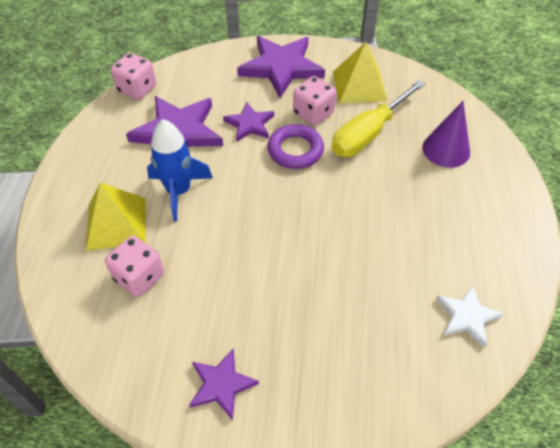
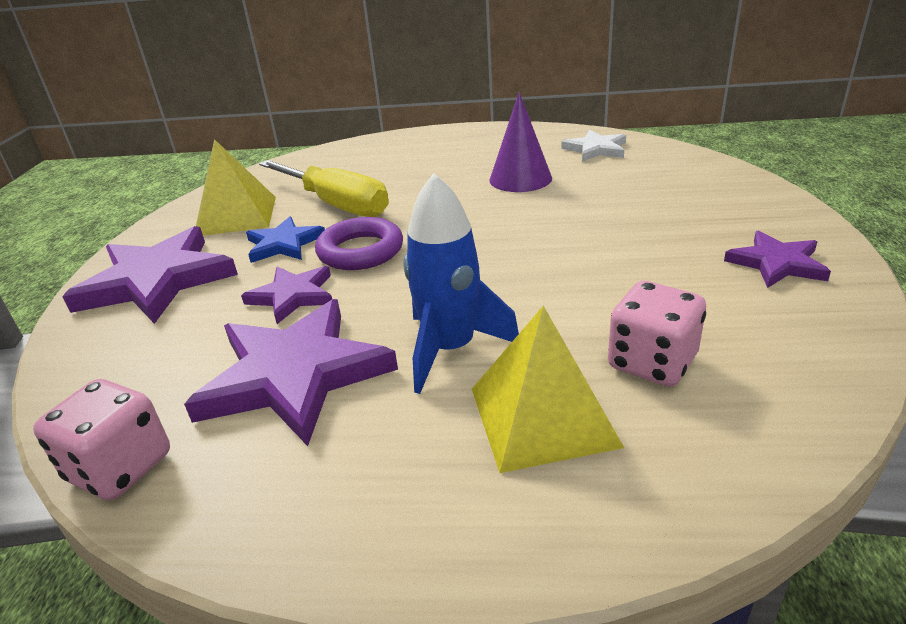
camera: 90 degrees left, 20 degrees down
pink dice [293,76,336,126] -> blue star [246,217,325,263]
purple cone [422,101,470,168] -> purple cone moved to [489,92,552,192]

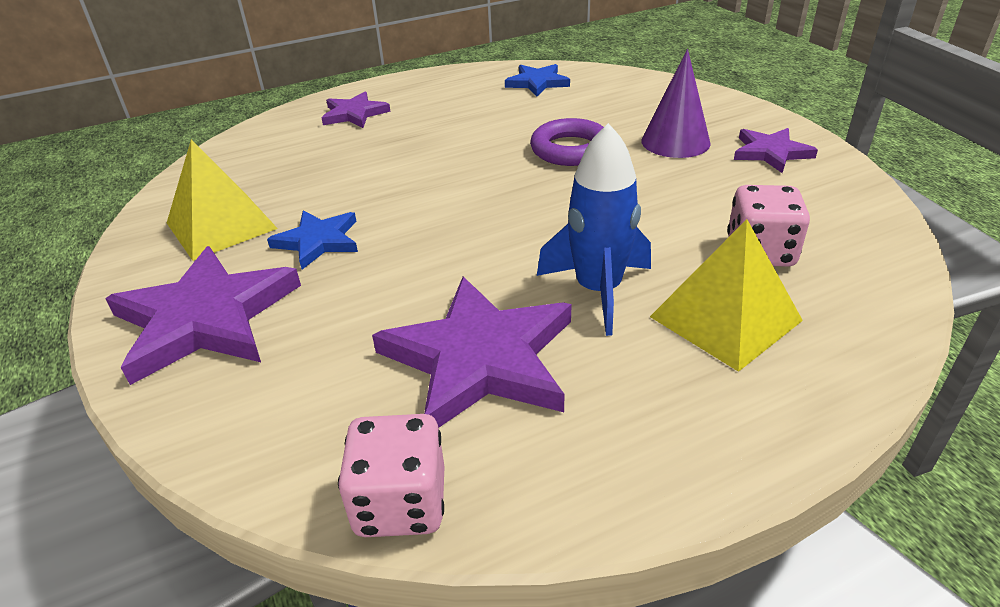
camera: 30 degrees left, 5 degrees up
purple star [241,266,332,324] -> purple star moved to [322,91,390,128]
yellow screwdriver [259,160,389,217] -> none
purple ring [315,217,403,270] -> purple ring moved to [530,118,604,166]
purple cone [489,92,552,192] -> purple cone moved to [641,49,711,158]
white star [561,130,626,162] -> blue star [505,64,570,97]

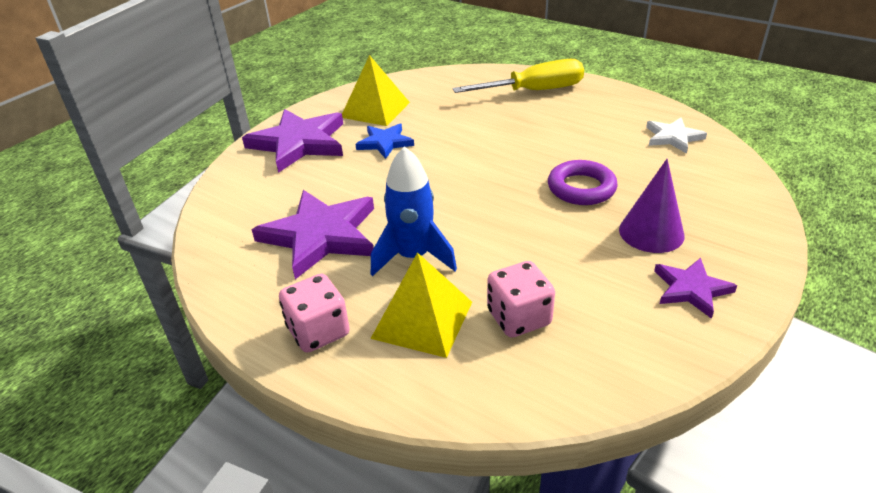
camera: 60 degrees right, 0 degrees up
purple star [322,91,390,128] -> yellow screwdriver [453,59,584,93]
pink dice [338,414,444,537] -> pink dice moved to [279,274,350,352]
blue star [505,64,570,97] -> white star [646,118,707,154]

